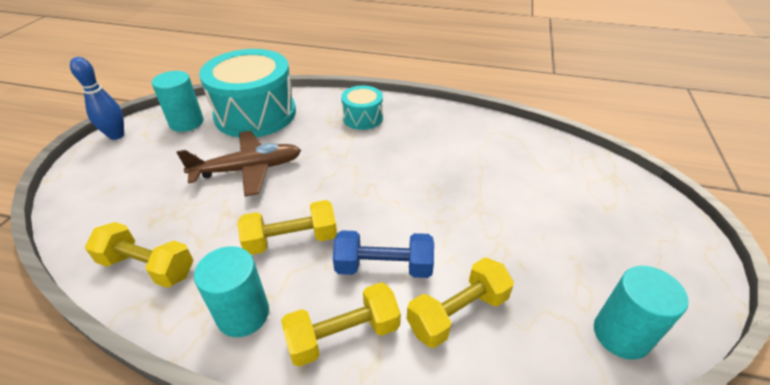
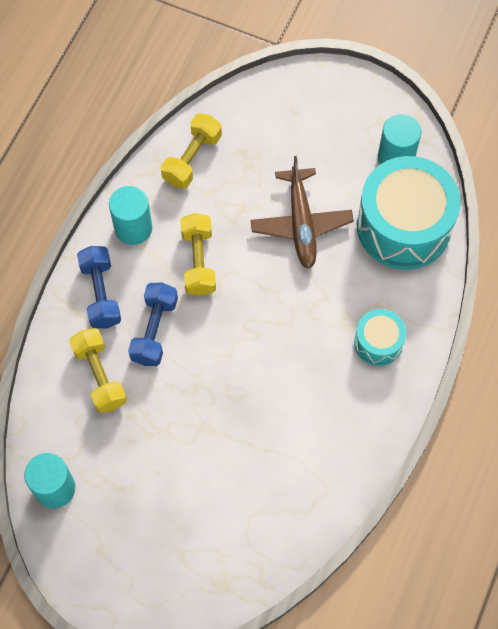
camera: 100 degrees right, 25 degrees up
blue bowling pin [70,57,124,140] -> none
yellow dumbbell [281,282,401,367] -> blue dumbbell [77,246,121,328]

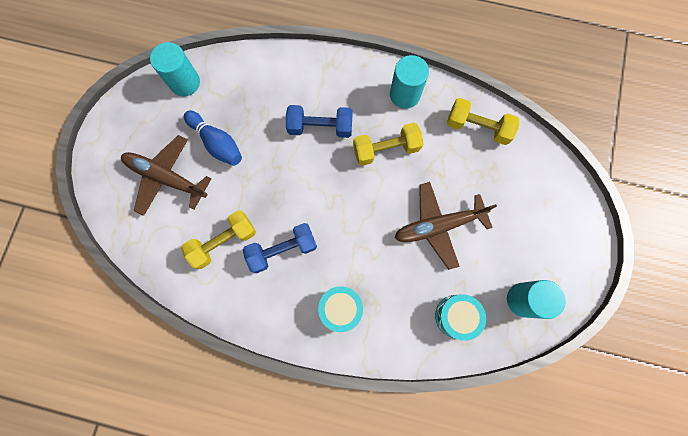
camera: 80 degrees right, 10 degrees up
yellow dumbbell [69,328,127,413] -> yellow dumbbell moved to [181,210,256,269]
blue dumbbell [77,246,121,328] -> blue dumbbell moved to [243,223,317,273]
turquoise drum [357,156,461,270] -> turquoise drum [435,294,486,341], size x0.50
none -> brown plane [121,135,211,216]
none -> blue bowling pin [184,111,242,166]

